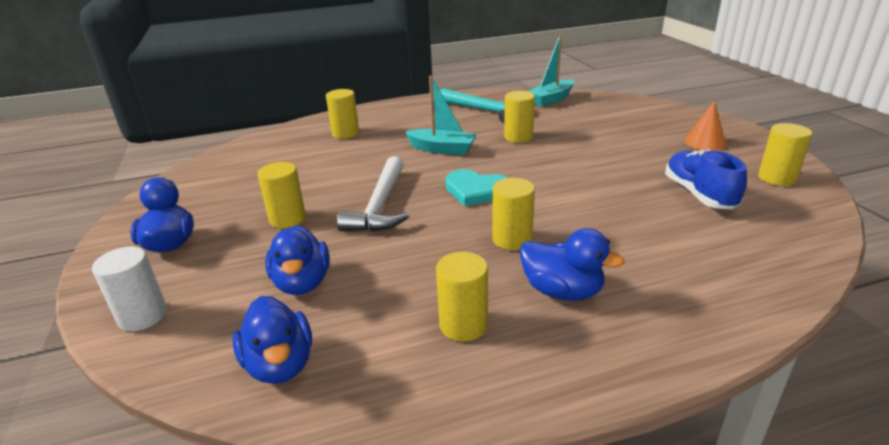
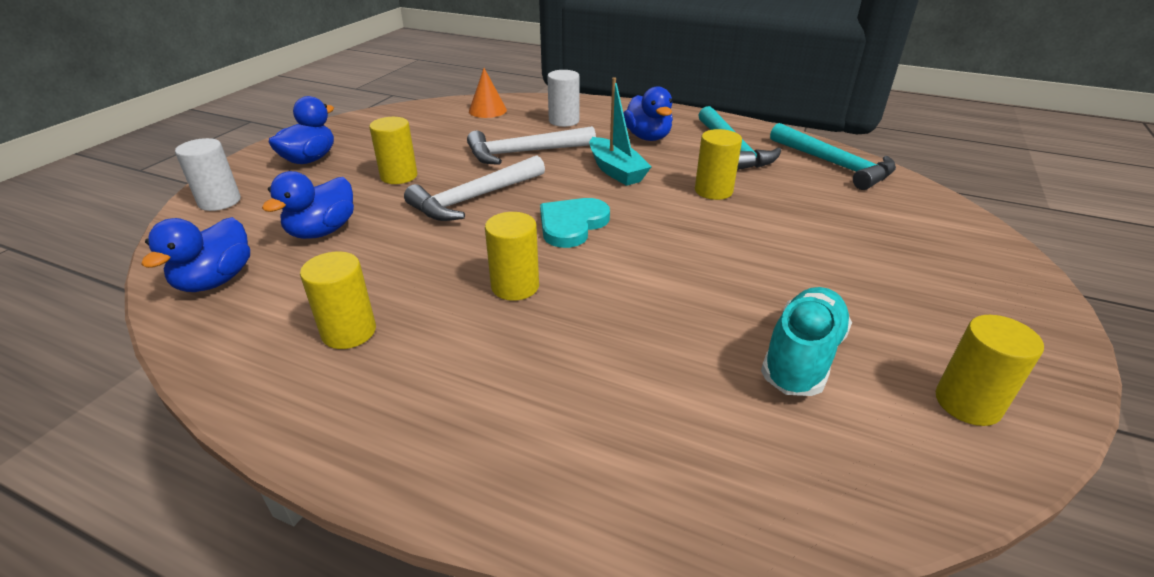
camera: 40 degrees right, 5 degrees up
yellow cylinder [326,89,359,139] -> white cylinder [547,70,579,127]
turquoise heart [445,169,508,206] -> turquoise heart turned 60 degrees clockwise [540,198,610,248]
blue duck [519,228,625,301] -> blue duck moved to [623,86,673,141]
turquoise boat [528,35,574,107] -> turquoise hammer [770,123,896,190]
blue shoe [665,149,747,209] -> turquoise shoe [761,287,852,396]
orange cone [684,101,726,151] -> orange cone moved to [469,68,507,118]
none -> white hammer [467,126,596,165]

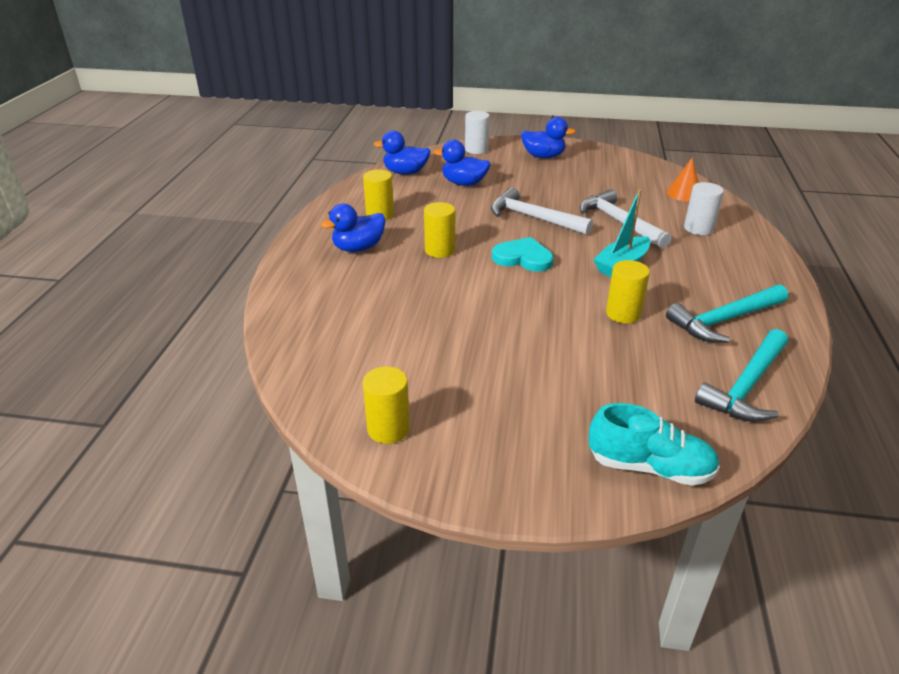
camera: 75 degrees right, 0 degrees up
yellow cylinder [369,117,417,184] -> none
blue duck [623,86,673,141] -> blue duck moved to [321,203,386,252]
turquoise shoe [761,287,852,396] -> turquoise shoe moved to [588,403,720,486]

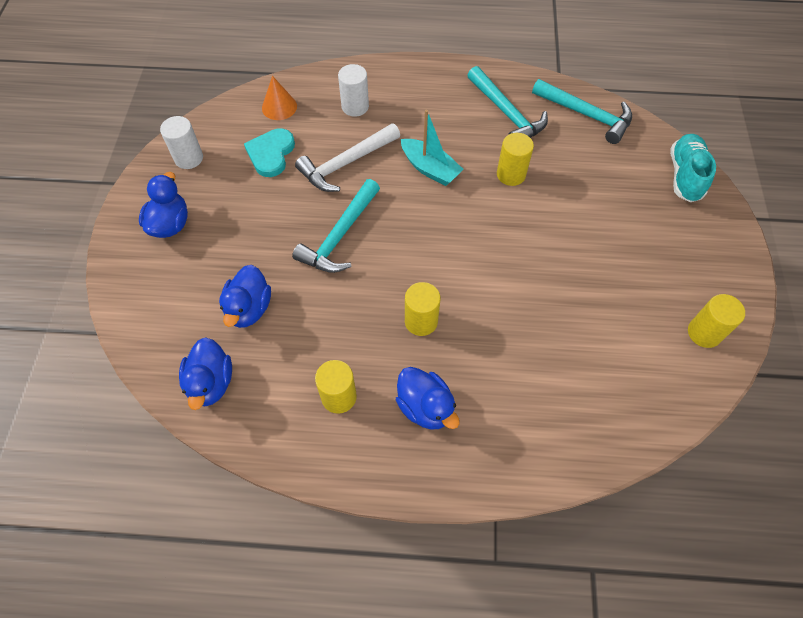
camera: 95 degrees left, 25 degrees up
white cylinder [465,111,490,154] -> white cylinder moved to [160,116,203,169]
white hammer [491,187,593,235] -> turquoise hammer [292,179,380,273]
turquoise heart [492,237,554,272] -> turquoise heart moved to [244,128,295,177]

